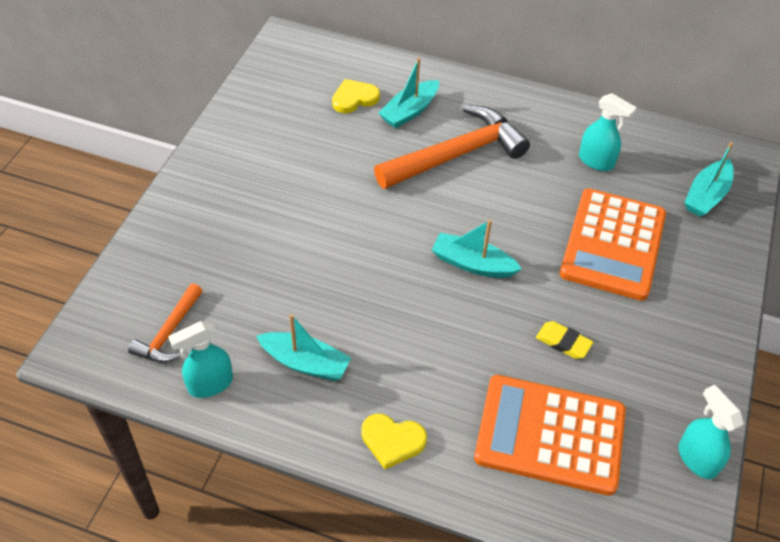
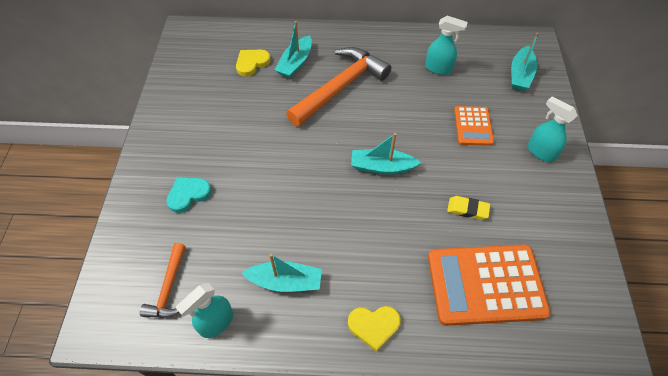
camera: 15 degrees left, 5 degrees up
orange calculator [560,188,666,301] -> orange calculator [454,106,494,146], size x0.54
turquoise spray bottle [678,385,744,479] -> turquoise spray bottle moved to [528,97,578,162]
none -> turquoise heart [166,177,212,213]

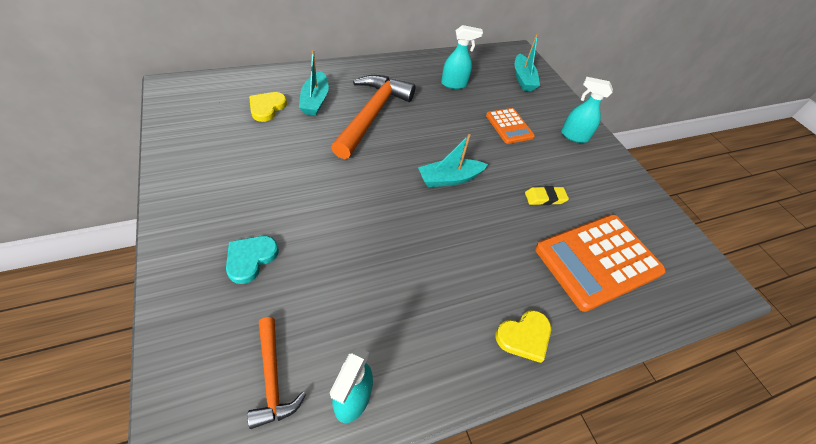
camera: 30 degrees left, 5 degrees down
turquoise boat [242,254,322,292] -> none

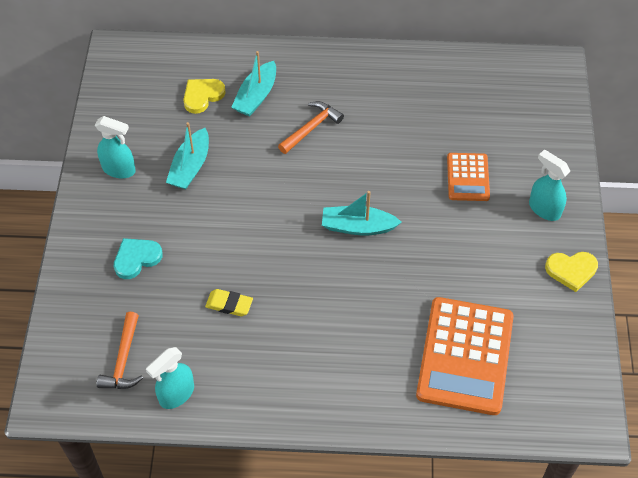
camera: 30 degrees right, 5 degrees up
orange hammer [331,75,415,159] -> orange hammer [278,101,344,154], size x0.52
turquoise spray bottle [441,25,483,89] -> turquoise spray bottle moved to [95,116,136,179]
yellow heart [496,310,551,363] -> yellow heart moved to [545,252,598,292]
turquoise boat [515,34,540,91] -> turquoise boat moved to [166,122,209,189]
yellow eraser [525,186,569,205] -> yellow eraser moved to [205,289,253,316]
orange calculator [535,215,666,312] -> orange calculator turned 75 degrees counterclockwise [416,297,514,415]

